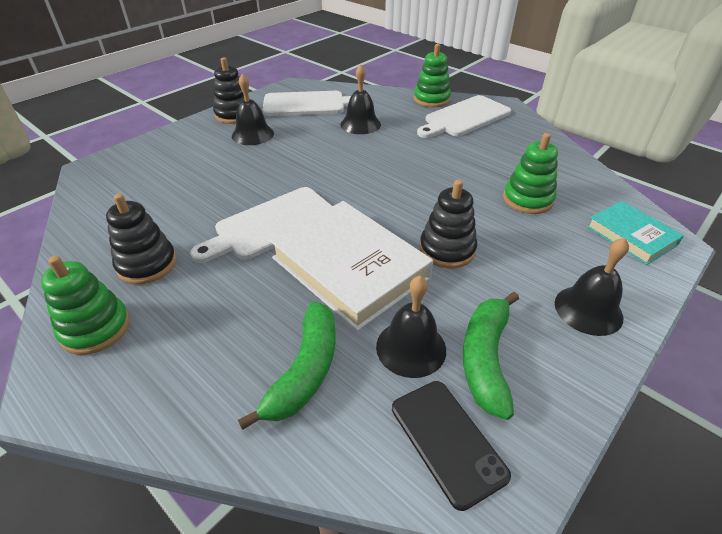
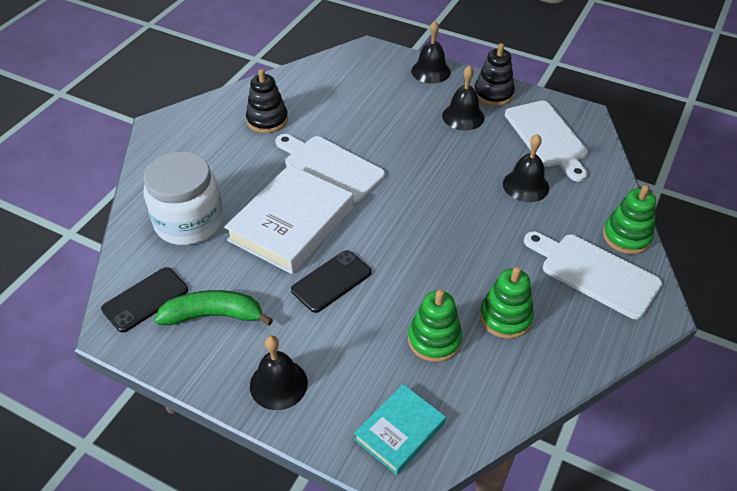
camera: 75 degrees right, 5 degrees up
green stacking toy [41,256,130,355] -> green stacking toy moved to [480,267,534,339]
green banana [238,301,336,430] -> white jar [144,151,223,245]
black bell [376,276,446,378] -> black bell moved to [411,21,451,84]
black stacking toy [419,180,477,268] -> black phone [291,250,372,313]

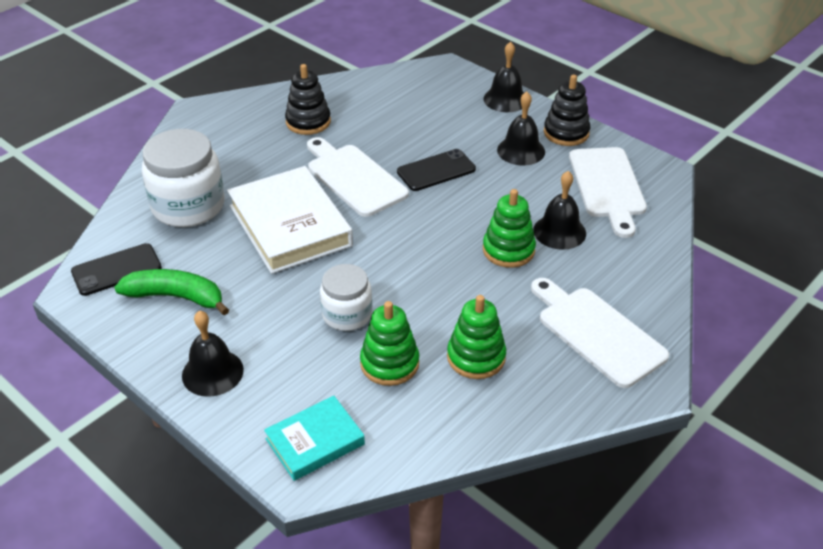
camera: 15 degrees right, 5 degrees down
white book [224,164,353,274] -> white book turned 75 degrees counterclockwise [227,166,353,274]
black phone [291,250,372,313] -> black phone moved to [397,149,476,191]
green stacking toy [603,185,656,254] -> green stacking toy moved to [483,189,536,268]
none -> white jar [320,264,372,331]

